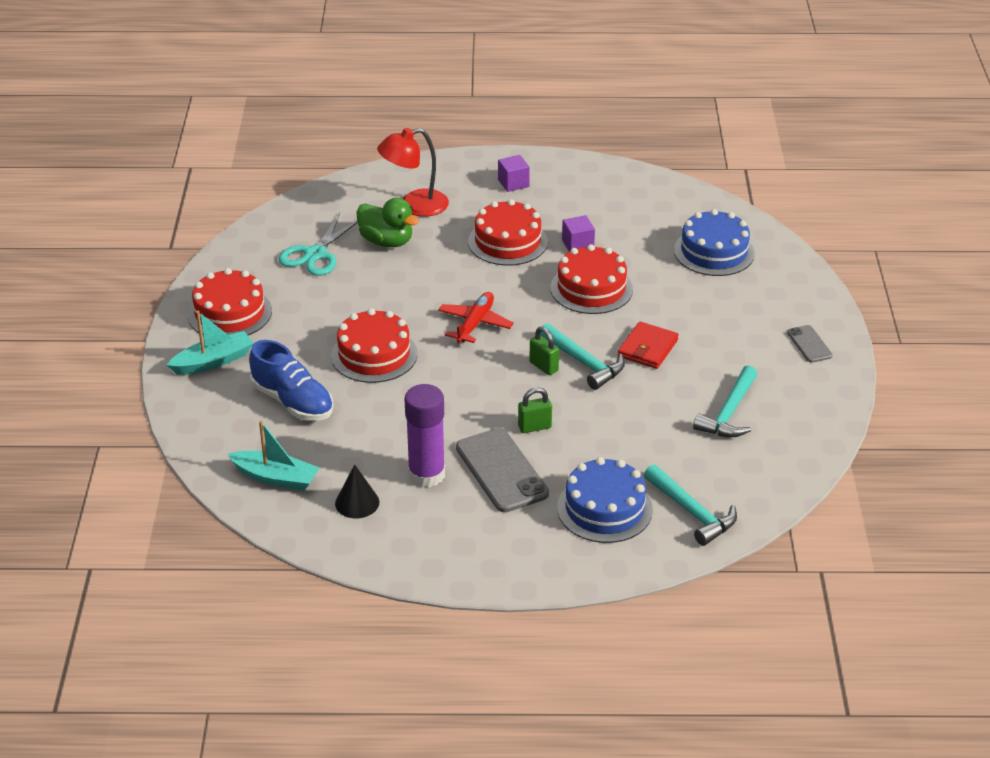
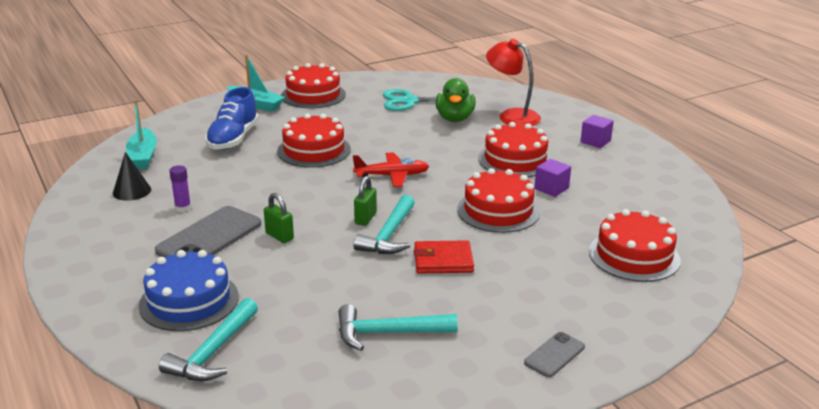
camera: 60 degrees right, 10 degrees down
purple glue stick [405,384,445,487] -> purple glue stick [169,165,191,212], size x0.48
blue cake [674,209,755,276] -> red cake [589,209,681,282]

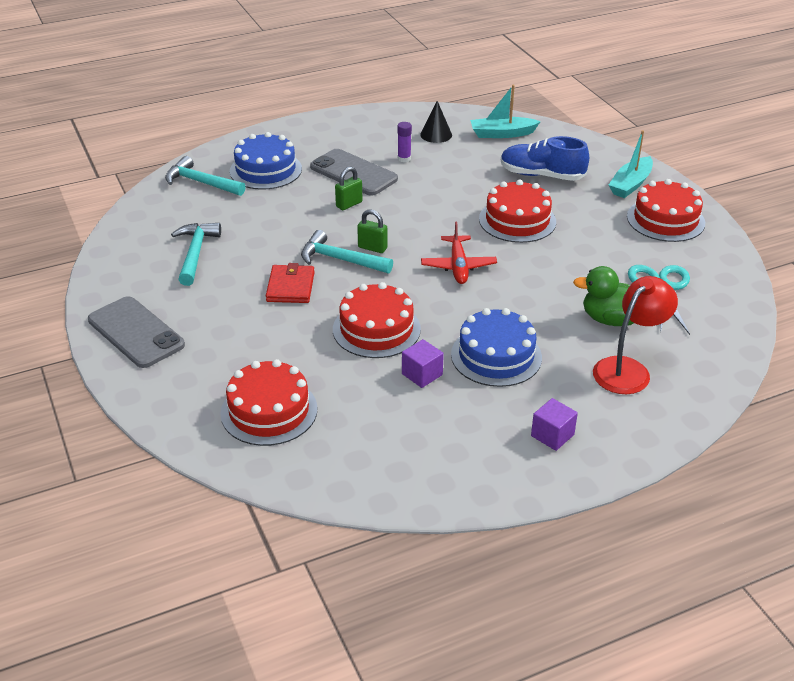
camera: 95 degrees right, 10 degrees up
red cake [478,122,552,177] -> blue cake [451,308,542,387]
grey phone [524,332,585,377] -> grey phone [88,296,185,368], size x1.91

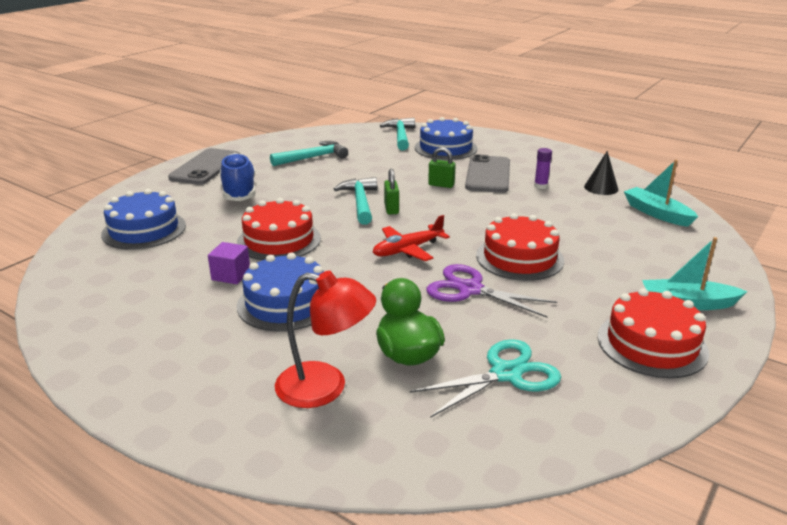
camera: 60 degrees right, 10 degrees down
red cake [220,359,317,446] -> blue cake [101,189,186,250]
red wallet [266,263,315,303] -> none
blue shoe [501,136,589,181] -> blue shoe moved to [220,153,256,201]
purple cube [531,398,578,451] -> none
none -> purple scissors [426,264,557,318]

